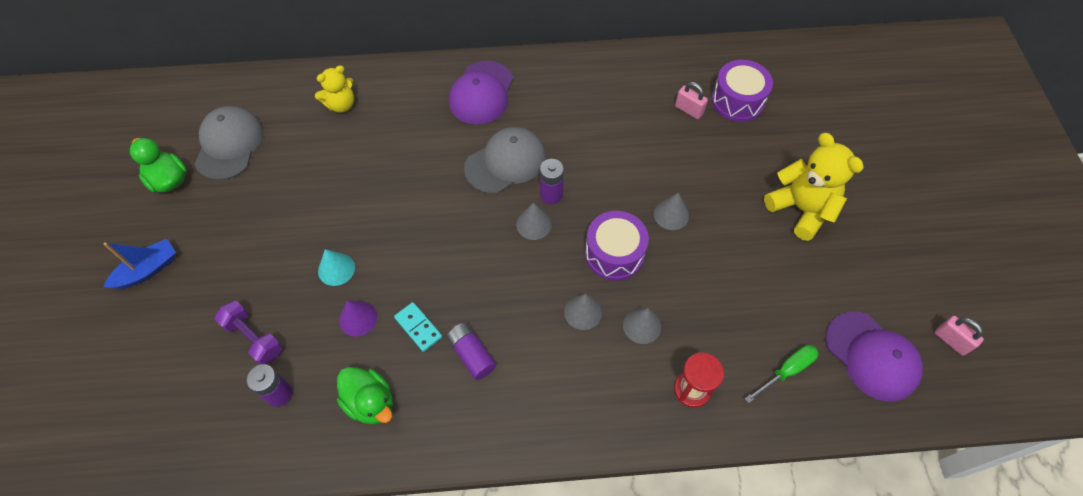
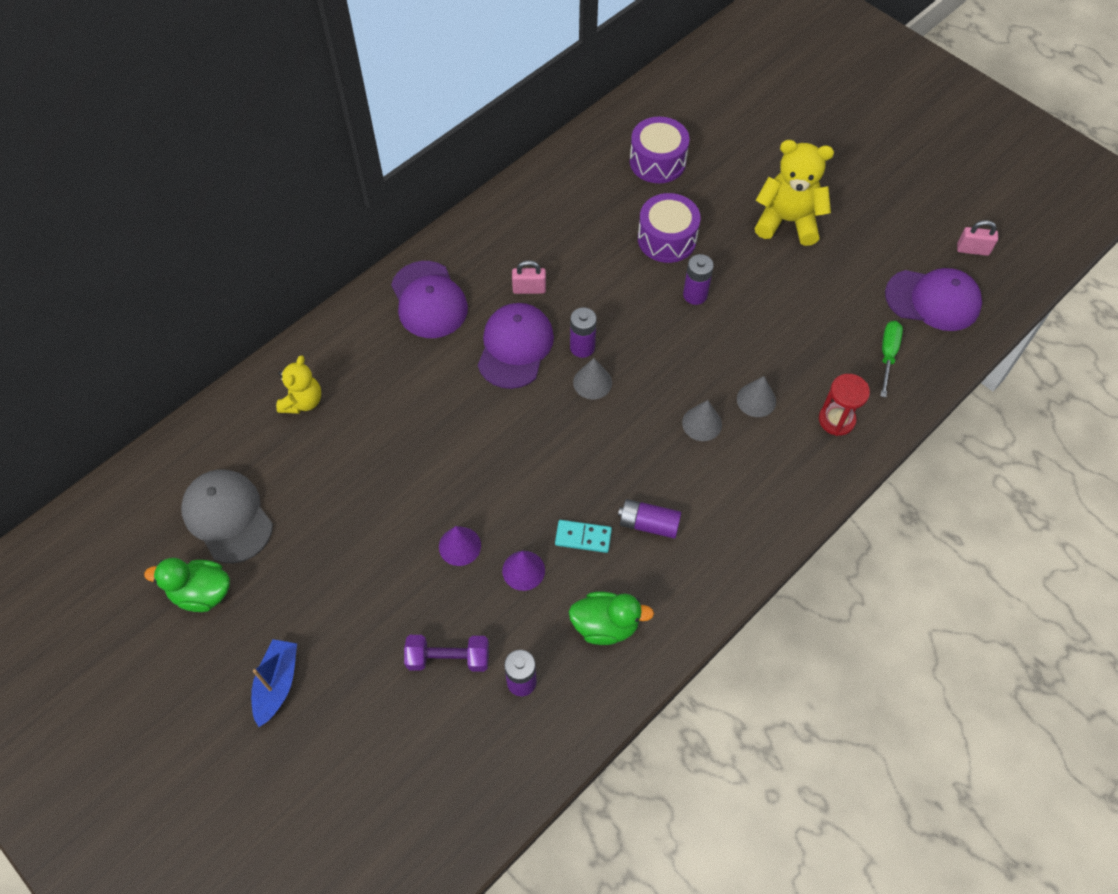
camera: 40 degrees left, 0 degrees up
turquoise cone [318,249,355,286] -> purple cone [439,526,481,566]
grey cap [464,127,546,194] -> purple cap [478,303,554,389]
purple drum [585,211,649,281] -> purple drum moved to [638,193,701,263]
grey cone [654,193,689,230] -> purple battery [683,254,714,305]
pink padlock [675,82,708,119] -> pink padlock moved to [512,260,546,294]

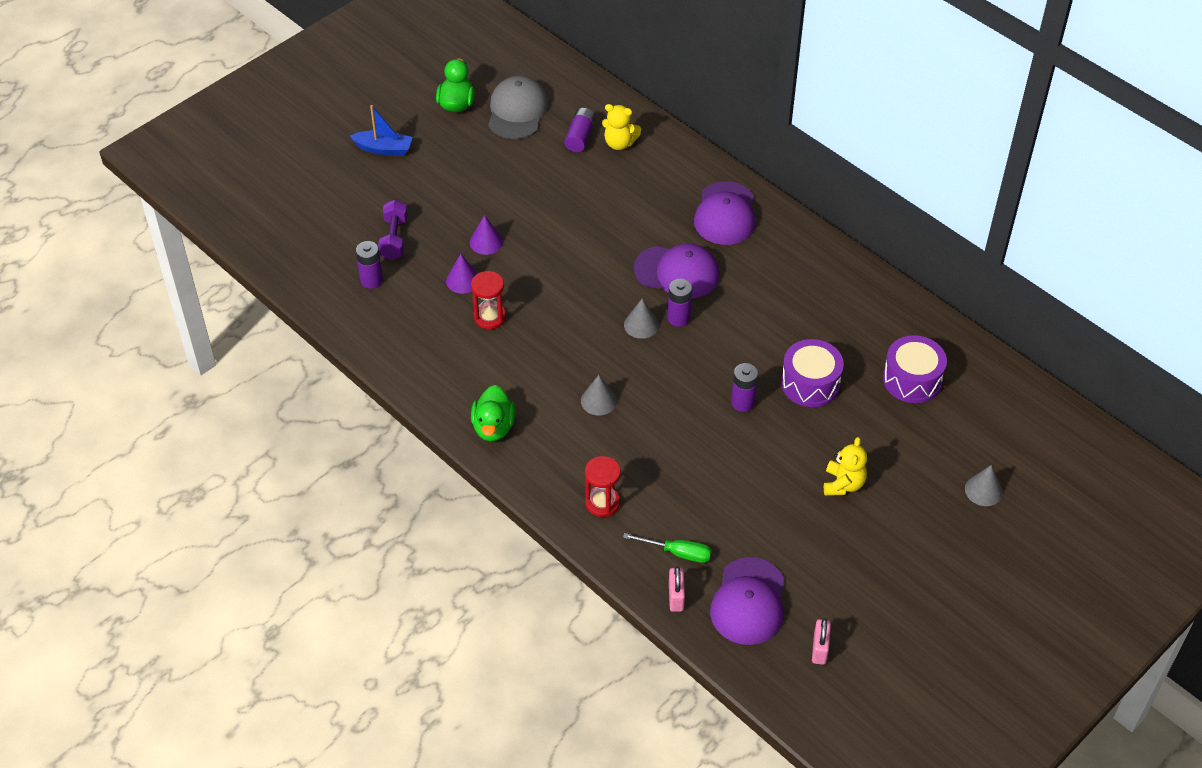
camera: 90 degrees right, 10 degrees down
grey cap [181,470,273,563] -> grey cap turned 45 degrees counterclockwise [488,76,549,139]
purple cap [391,261,468,338] -> purple cap turned 60 degrees counterclockwise [694,181,756,245]
pink padlock [512,260,546,294] -> pink padlock moved to [669,566,685,612]
turquoise domino [555,520,612,553] -> red hourglass [471,271,506,329]
green duck [569,592,654,645] -> green duck moved to [471,385,516,441]
purple battery [618,499,681,539] -> purple battery moved to [564,108,595,152]
grey cone [737,376,776,417] -> grey cone moved to [965,465,1003,506]
yellow teddy bear [755,140,834,246] -> yellow teddy bear [824,437,867,496], size x0.62

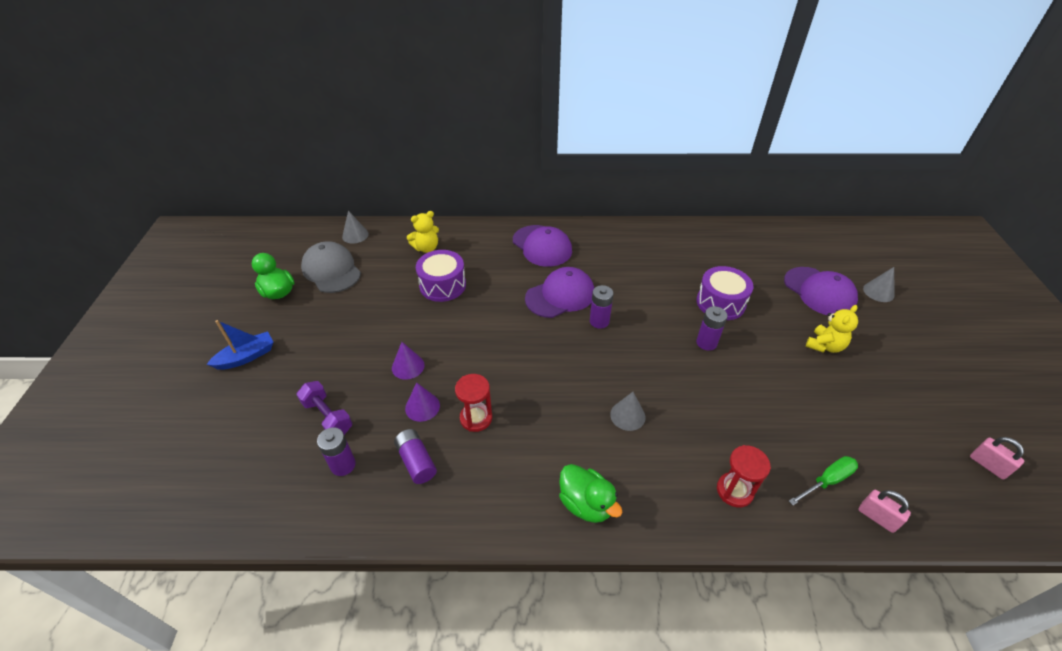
camera: 45 degrees left, 5 degrees down
purple battery [564,108,595,152] -> purple battery moved to [394,429,437,484]
grey cone [624,298,659,339] -> grey cone moved to [342,210,369,244]
purple cap [710,557,785,645] -> purple cap moved to [784,267,858,315]
yellow teddy bear [824,437,867,496] -> yellow teddy bear turned 75 degrees clockwise [806,305,858,353]
purple drum [883,335,947,403] -> purple drum moved to [416,250,466,302]

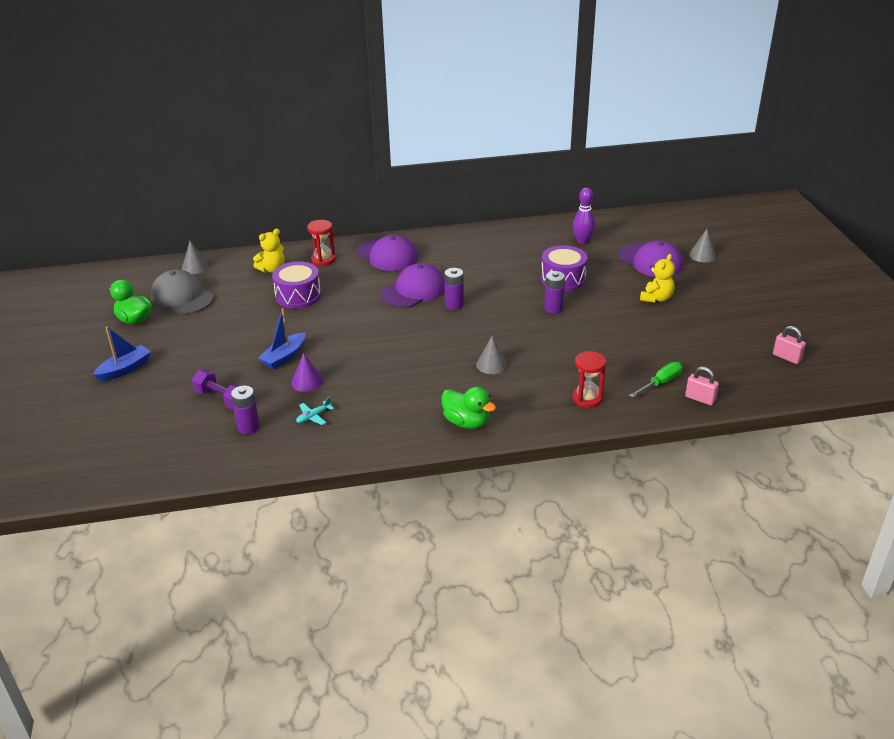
camera: 10 degrees left, 10 degrees down
purple cone [392,342,425,380] -> blue boat [258,309,305,369]
purple battery [394,429,437,484] -> turquoise plane [296,397,334,425]
red hourglass [455,374,492,432] -> red hourglass moved to [307,220,336,266]
none -> purple bowling pin [573,188,595,244]

